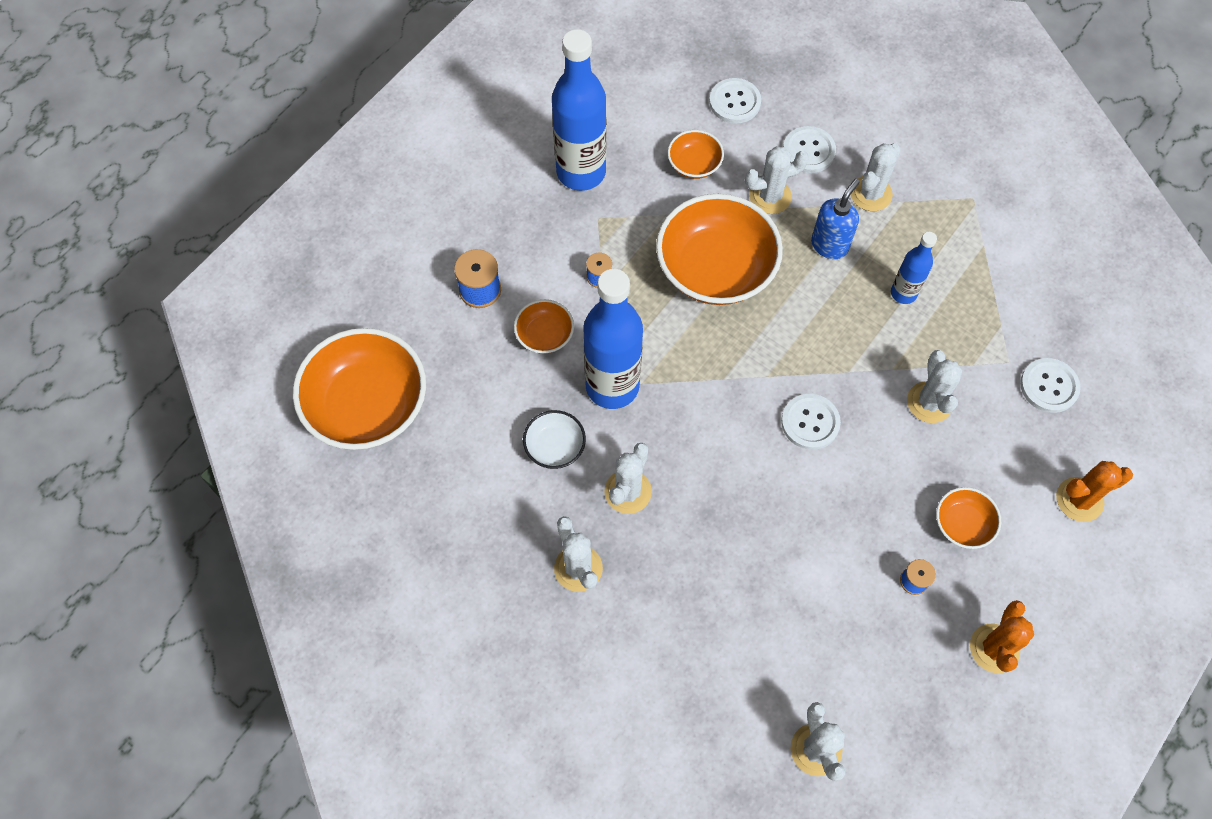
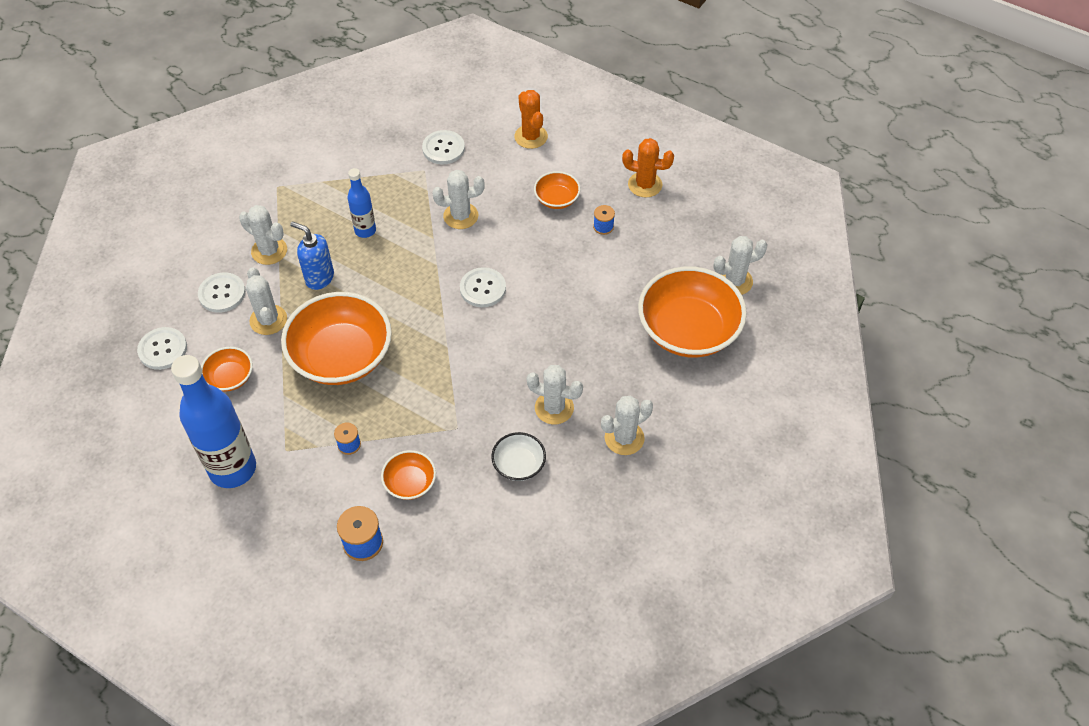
camera: 95 degrees left, 10 degrees down
orange bowl [293,328,426,450] -> orange bowl moved to [638,266,747,358]
blue bottle [583,269,643,409] -> none

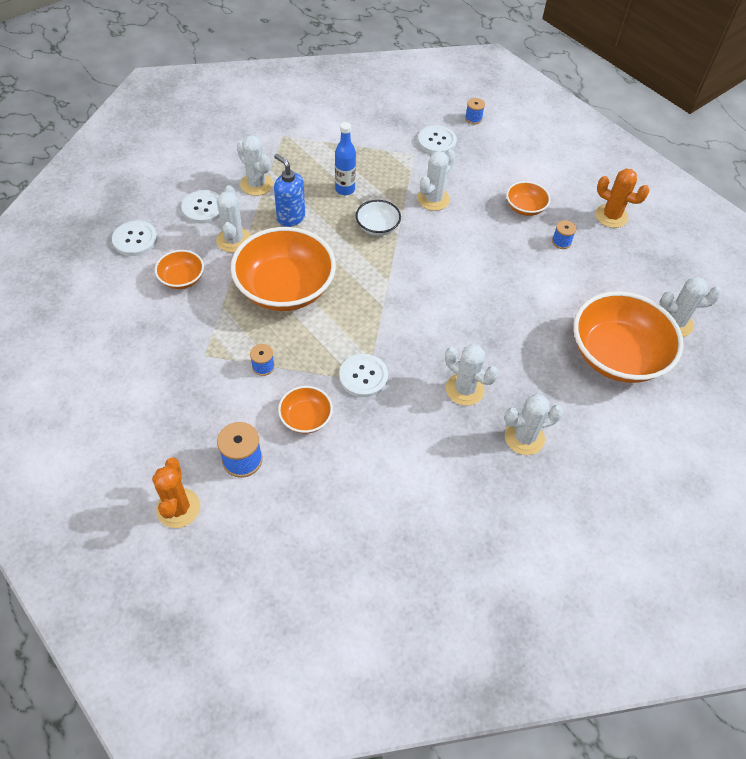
camera: 15 degrees right, 0 degrees up
blue bottle [171,355,256,488] -> none
white cactus [432,170,485,229] -> white cactus turned 60 degrees counterclockwise [417,149,455,211]
white button [460,267,506,307] -> white button moved to [339,354,388,397]
white bowl [491,432,546,481] -> white bowl moved to [356,200,401,236]
orange cactus [514,90,548,149] -> orange cactus moved to [152,458,200,528]
none -> blue spool [465,98,485,124]

